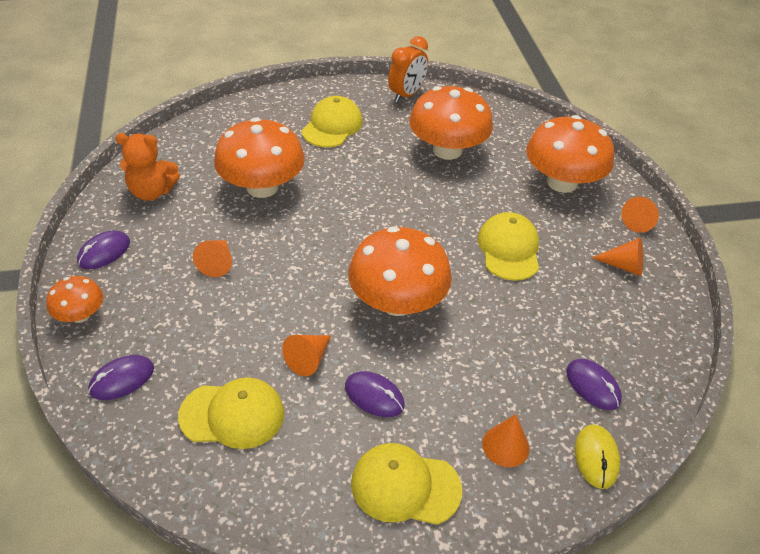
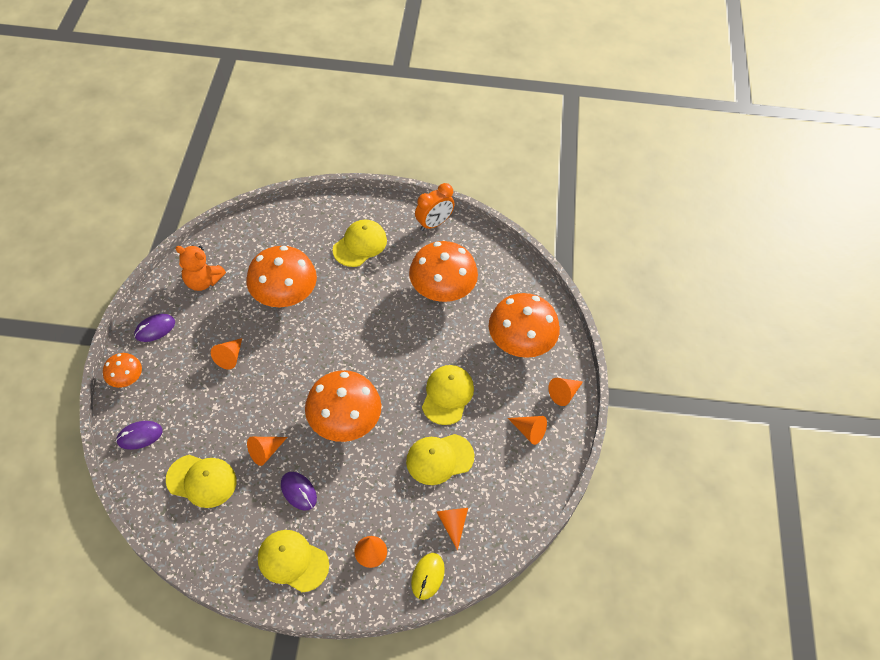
camera: 15 degrees right, 10 degrees up
purple mouse [566,359,622,410] -> orange cone [437,508,468,551]
none -> yellow cap [406,434,474,485]

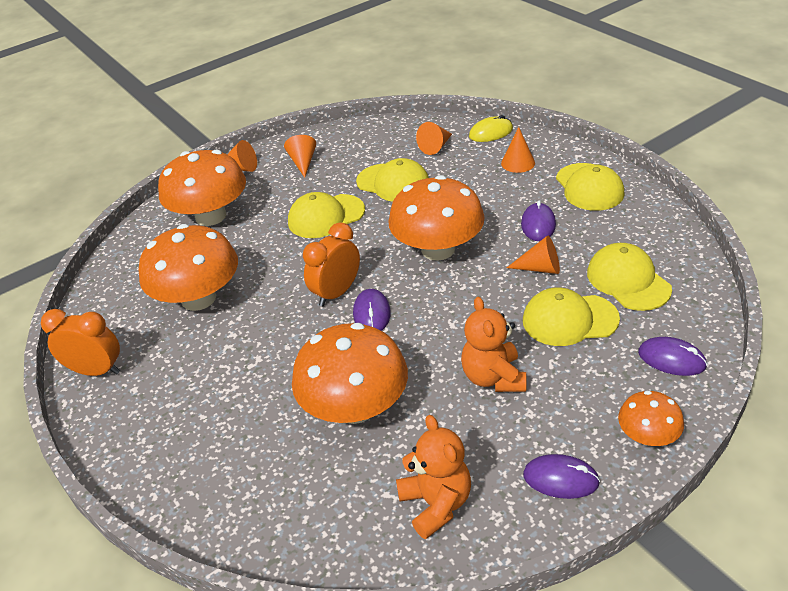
camera: 125 degrees left, 15 degrees down
orange cone [211,338,242,369] -> orange teddy bear [461,296,527,392]
yellow cap [333,219,387,267] -> yellow cap moved to [523,287,620,346]
none -> orange clock [303,222,360,306]
none -> purple mouse [353,289,391,331]

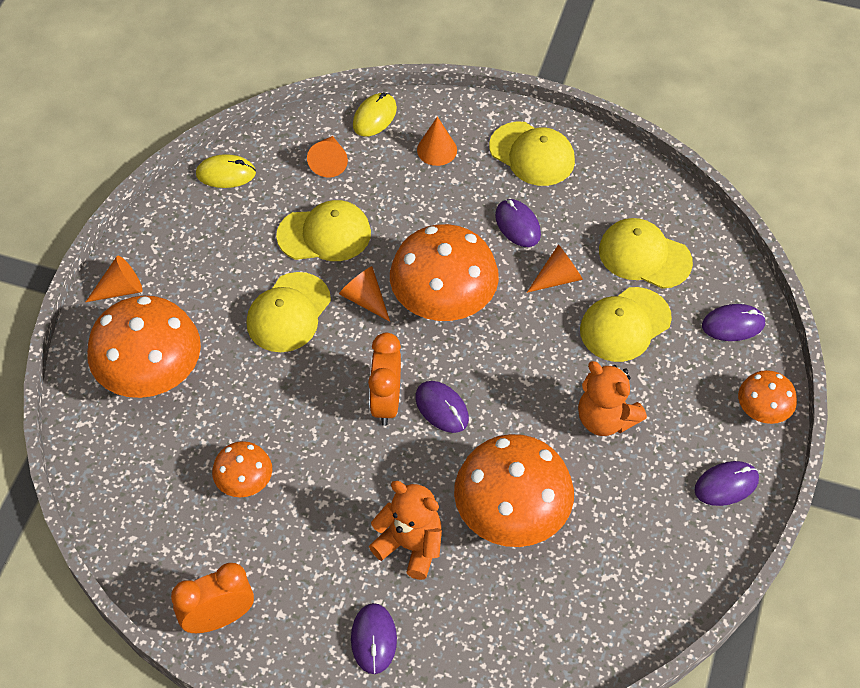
camera: 40 degrees left, 15 degrees up
orange mushroom [139,224,238,311] -> orange mushroom [212,441,272,497], size x0.51
orange cone [284,135,316,178] -> orange cone moved to [339,266,390,322]
orange teddy bear [396,415,471,539] -> orange teddy bear moved to [369,481,442,580]
none -> yellow mouse [196,154,256,188]
none -> purple mouse [351,603,397,674]

